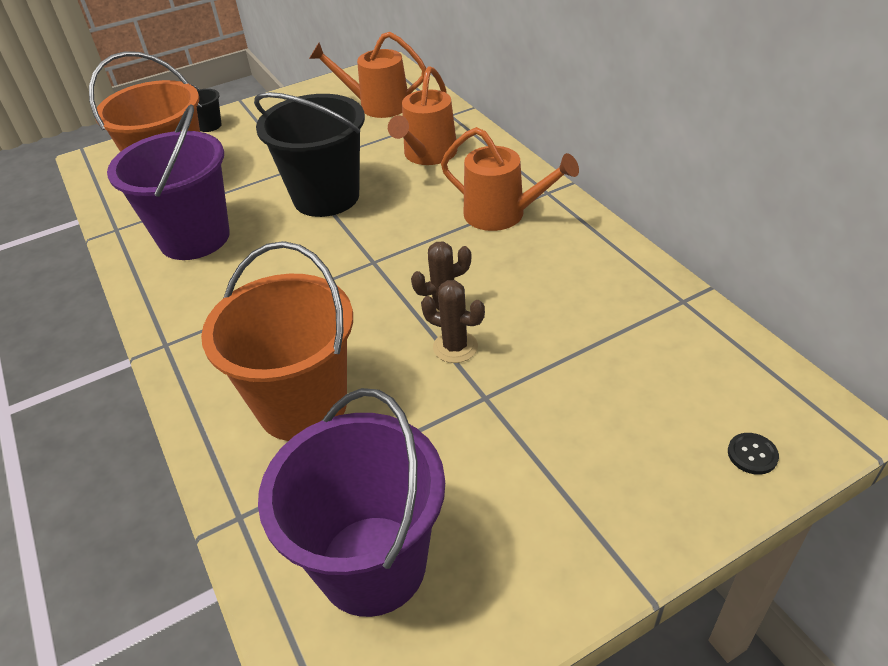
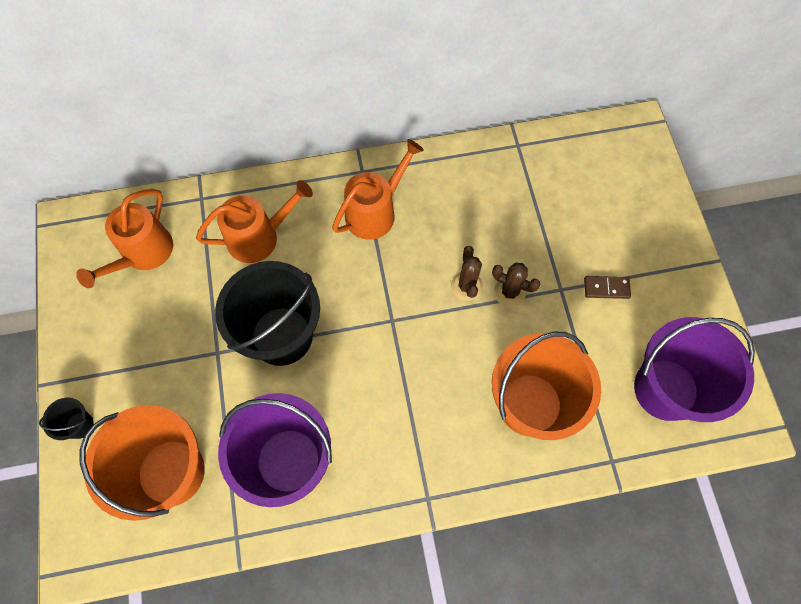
camera: 75 degrees left, 25 degrees up
orange watering can [388,66,457,165] -> orange watering can turned 60 degrees counterclockwise [196,180,313,263]
brown cactus [421,280,485,363] -> brown cactus turned 75 degrees clockwise [492,262,540,307]
black button [728,433,779,475] -> none
none -> brown domino [584,276,631,299]

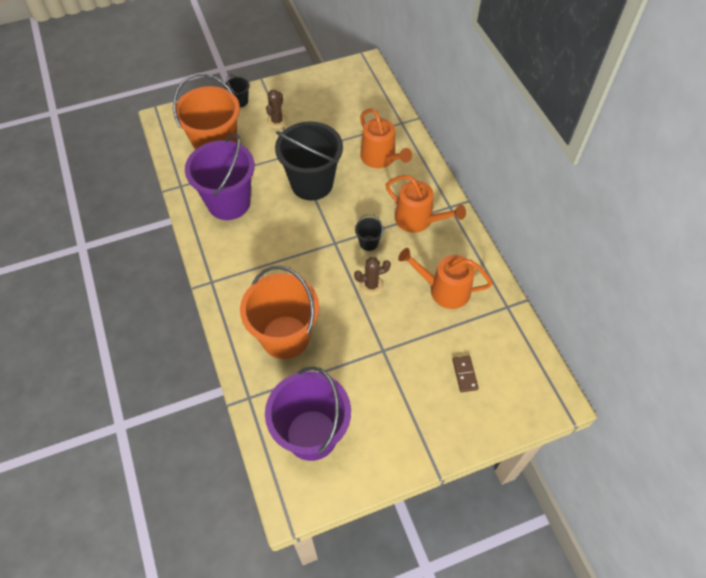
camera: 80 degrees right, 10 degrees down
orange watering can [76,189,173,288] -> orange watering can moved to [398,248,493,309]
brown cactus [492,262,540,307] -> brown cactus moved to [266,90,288,129]
brown domino [584,276,631,299] -> brown domino moved to [452,356,479,392]
none -> black bucket [355,214,384,251]

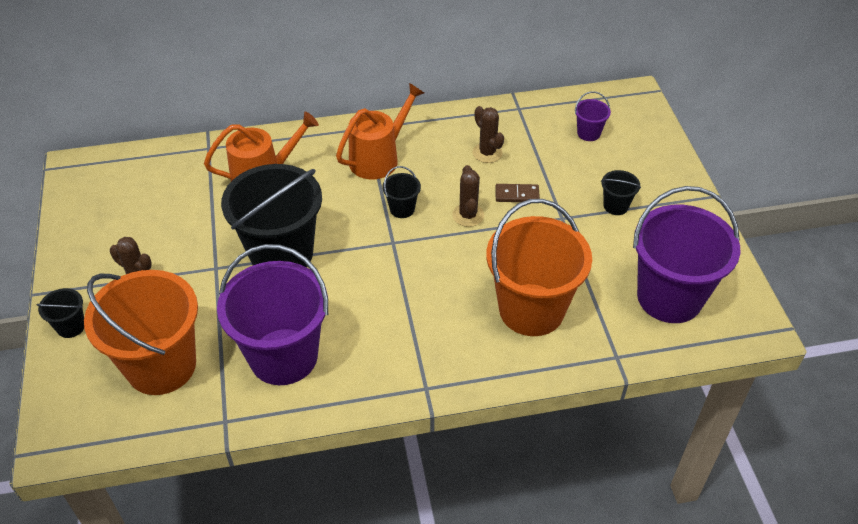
camera: 80 degrees left, 10 degrees down
orange watering can [398,248,493,309] -> brown cactus [473,106,504,163]
brown domino [452,356,479,392] -> brown domino moved to [495,184,540,202]
none -> purple bucket [575,91,611,141]
none -> black bucket [601,170,641,215]

